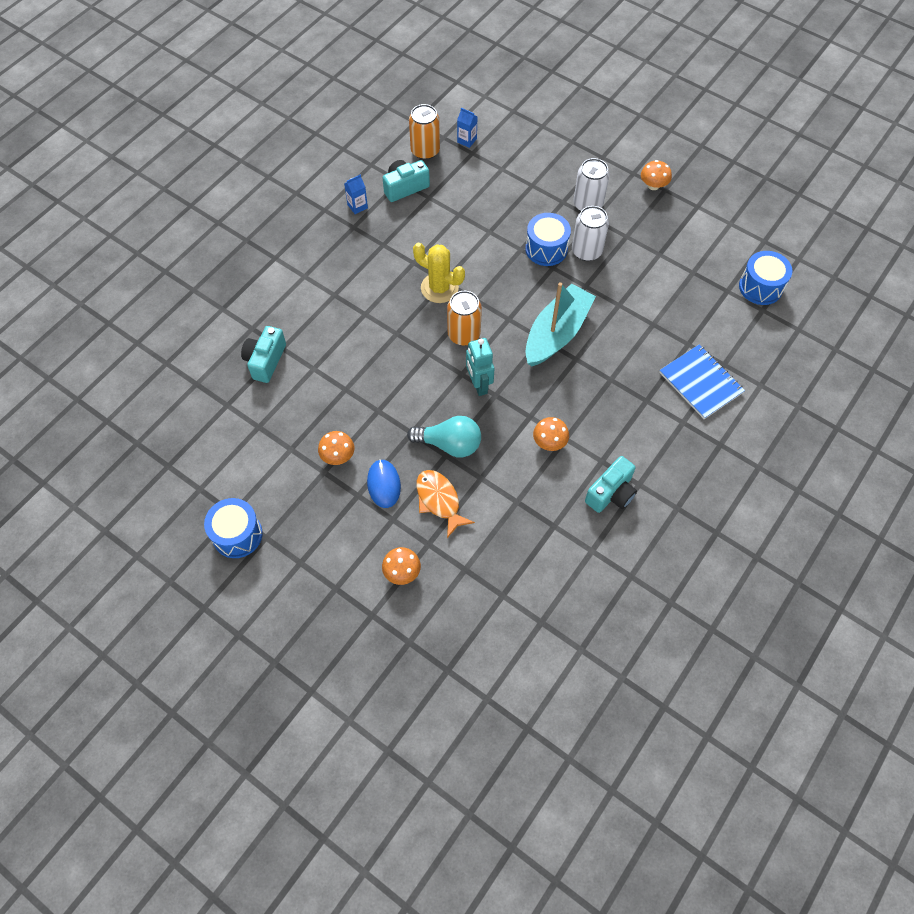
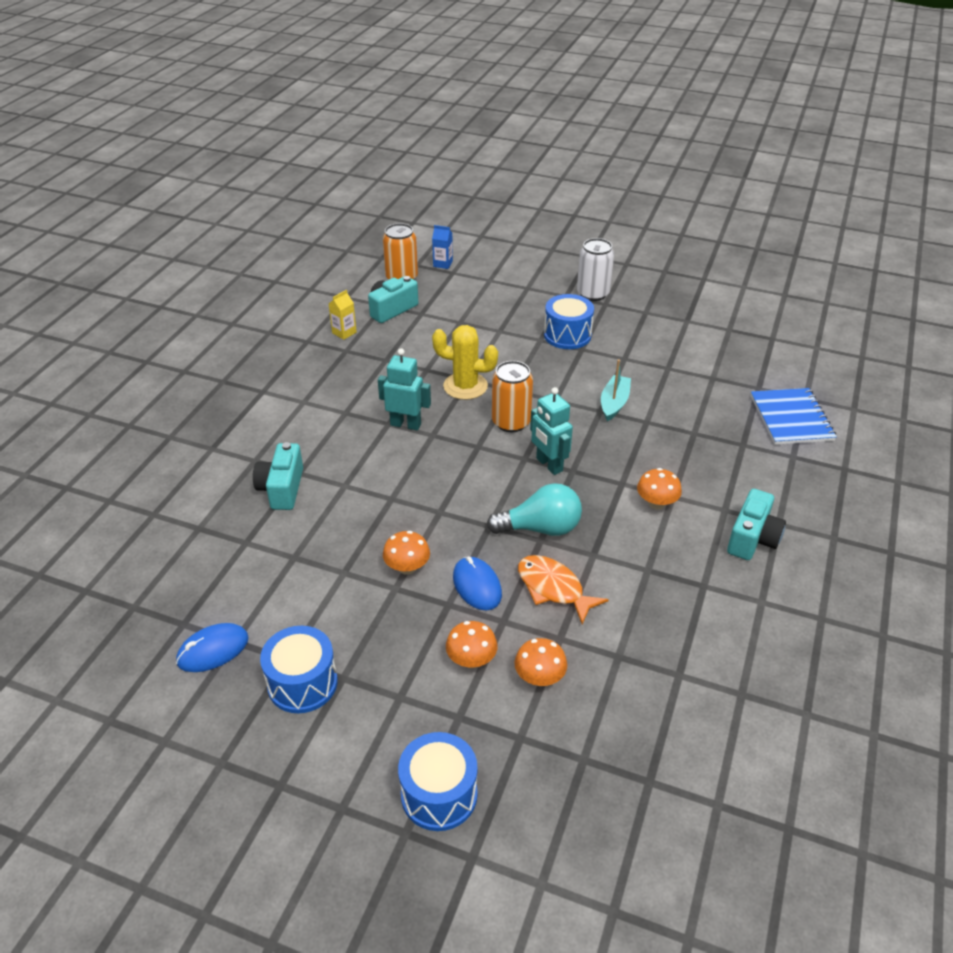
camera: 15 degrees left, 20 degrees down
blue carton [344,174,368,214] -> yellow carton [329,290,357,340]
turquoise boat [525,282,596,366] -> turquoise boat [601,359,631,421], size x0.54
white can [572,206,609,261] -> none
orange mushroom [641,160,672,190] -> orange mushroom moved to [446,621,498,668]
blue notebook [659,344,745,419] -> blue notebook turned 45 degrees clockwise [751,388,837,445]
blue drum [739,251,792,305] -> blue drum moved to [398,732,477,831]
none -> blue mouse [176,623,249,672]
none -> turquoise robot [378,348,431,430]

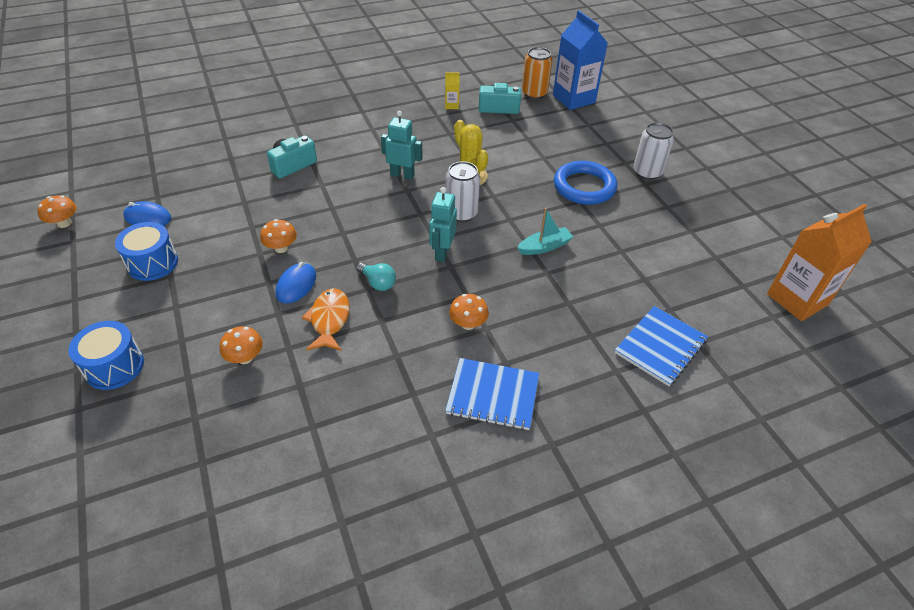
camera: 45 degrees right, 5 degrees up
turquoise robot [378,348,431,430] -> turquoise robot turned 45 degrees counterclockwise [381,111,423,180]
blue carton [432,225,453,269] -> blue carton [553,11,608,110], size x2.36
orange mushroom [446,621,498,668] -> orange mushroom moved to [37,195,77,228]
turquoise light bulb [487,483,582,536] -> turquoise light bulb [357,262,396,291], size x0.64
orange can [492,361,533,432] -> white can [446,161,480,222]
blue drum [544,294,594,349] -> blue ring [554,161,617,205]
turquoise camera [727,489,786,560] -> blue notebook [445,358,539,430]
none -> orange carton [767,204,872,321]

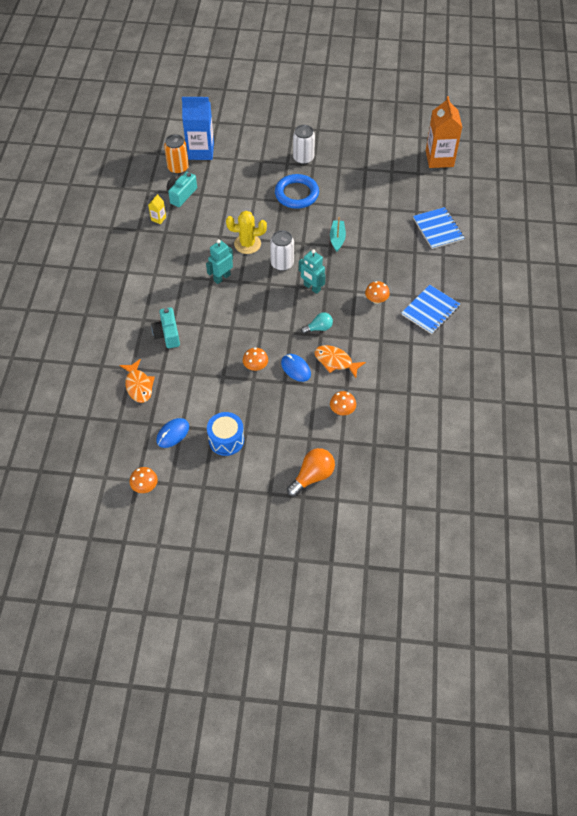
camera: 60 degrees left, 10 degrees up
blue drum [68,321,144,390] -> orange light bulb [287,448,335,497]
none -> orange fish [120,359,155,403]

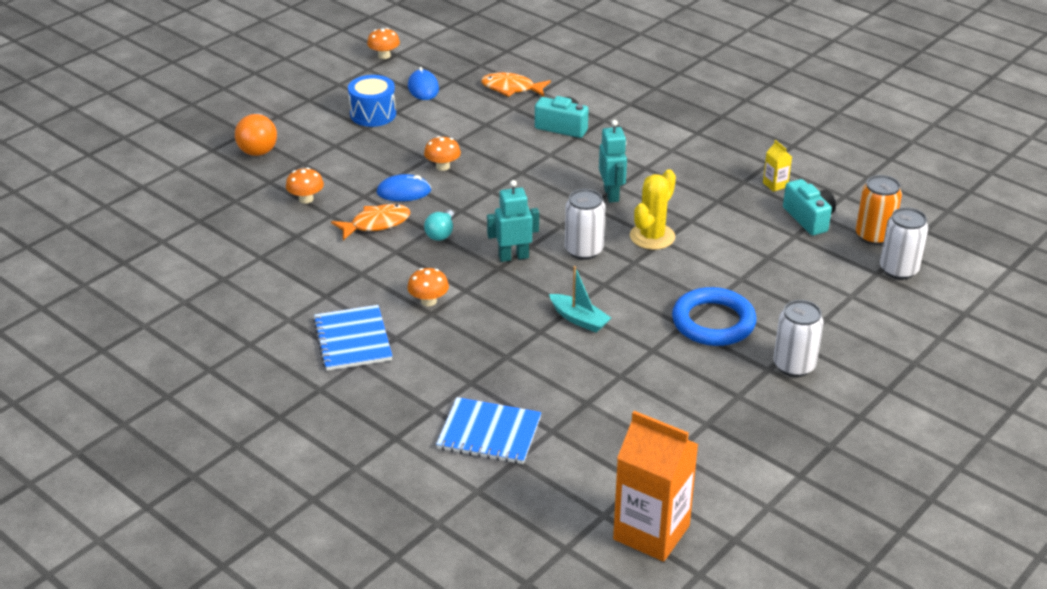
camera: 125 degrees right, 20 degrees down
blue carton [182,97,214,160] -> white can [880,207,928,280]

